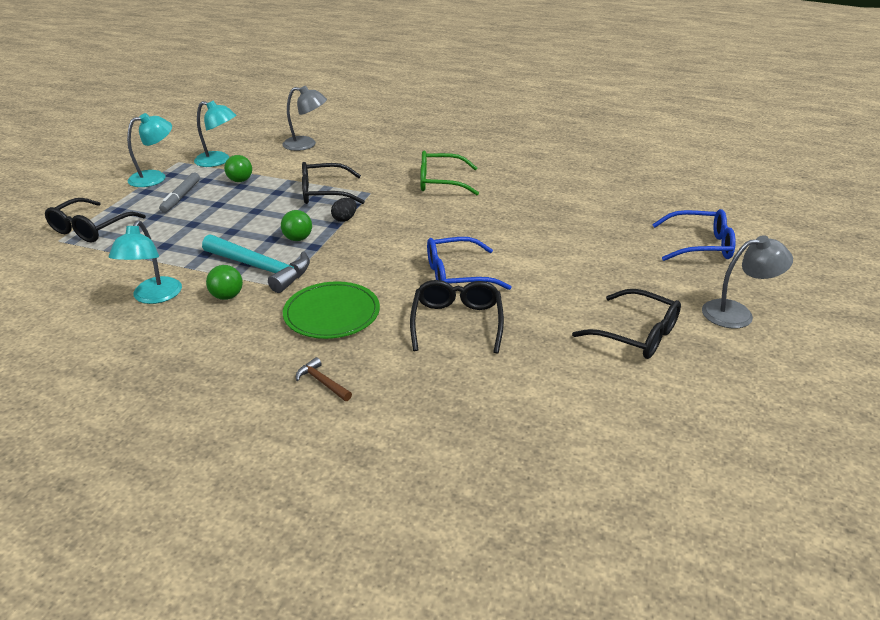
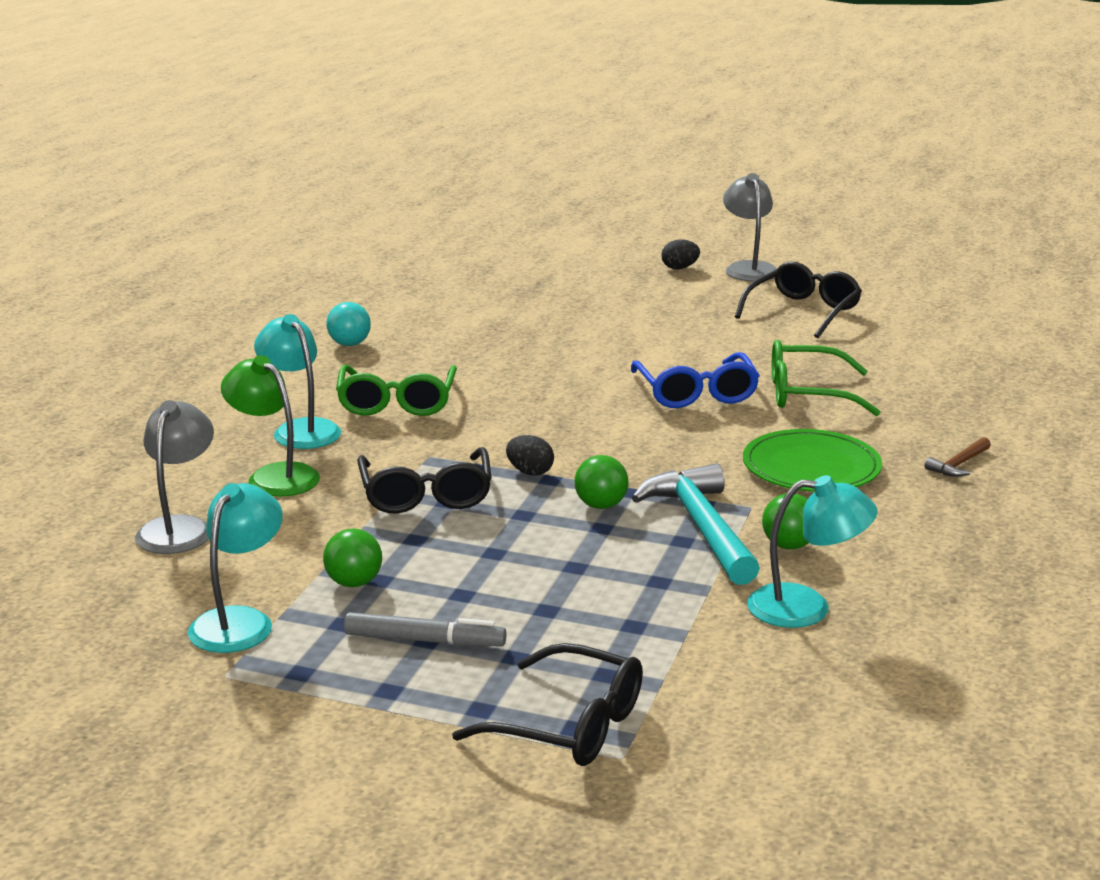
camera: 90 degrees left, 10 degrees down
turquoise lamp [127,113,172,187] -> turquoise lamp moved to [254,314,341,449]
turquoise hammer [202,234,310,293] -> turquoise hammer turned 45 degrees counterclockwise [632,464,760,585]
black glasses [410,280,504,354] -> green glasses [772,340,880,416]
blue glasses [652,209,736,261] -> none
none -> green lamp [221,355,320,497]
none -> turquoise ball [327,302,371,346]
none -> black egg [661,239,700,269]

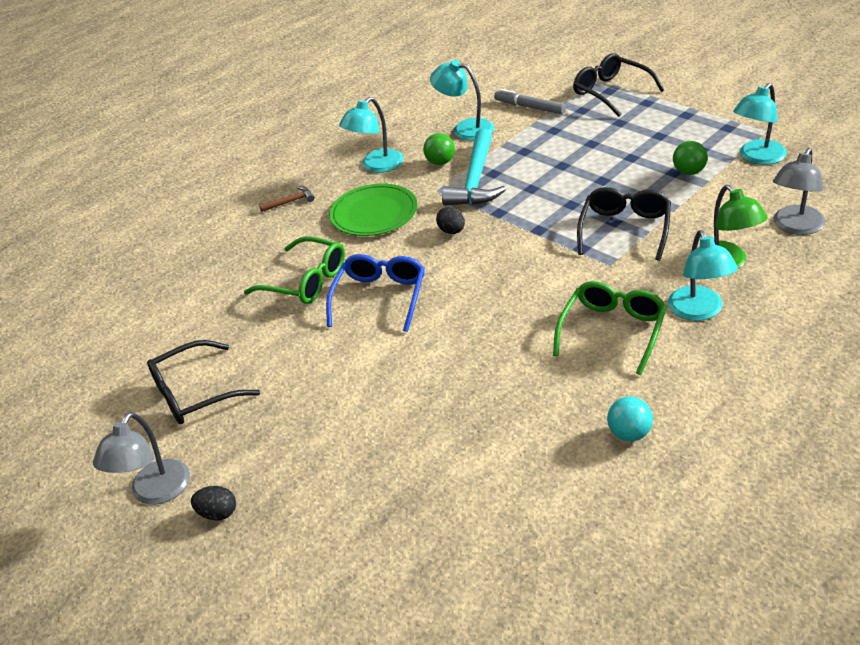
camera: 150 degrees left, 15 degrees up
grey marker [344,612,507,646] -> grey marker moved to [494,89,566,114]
black egg [506,435,554,476] -> black egg moved to [436,207,465,234]
green ball [574,455,628,509] -> none
none -> turquoise lamp [339,97,404,173]

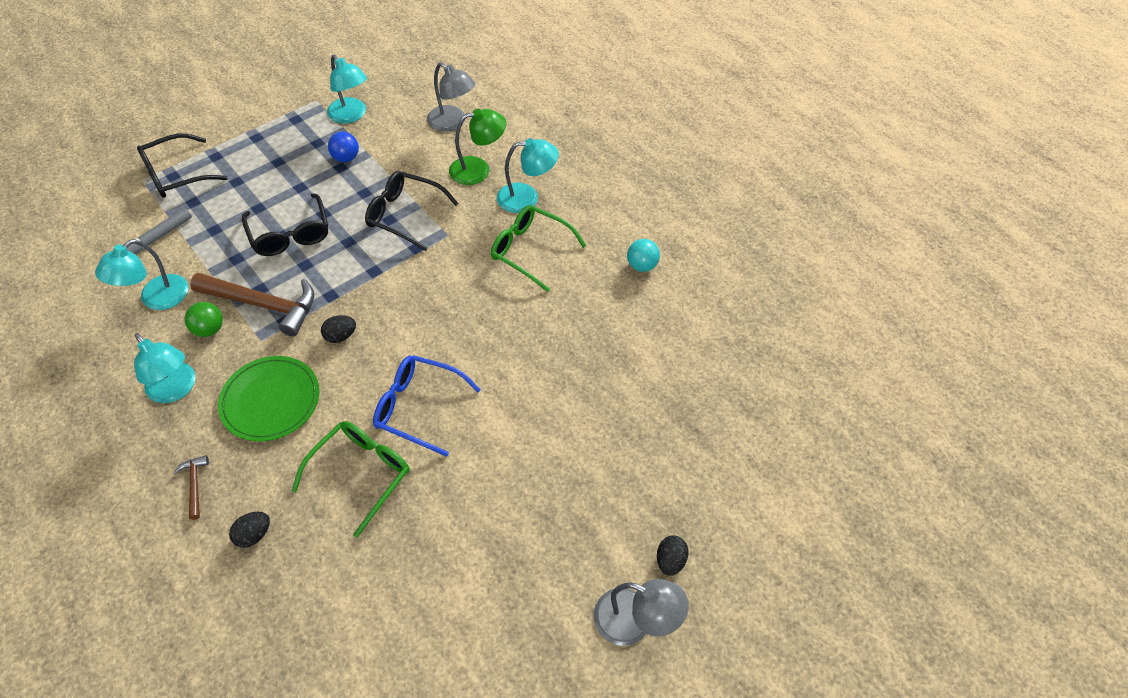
camera: 90 degrees left, 15 degrees up
black glasses [147,340,260,424] -> black glasses moved to [242,193,328,256]
turquoise hammer [442,129,506,206] -> brown hammer [190,273,314,337]
green ball [673,141,707,175] -> blue ball [328,132,359,162]
none -> black egg [229,512,270,548]

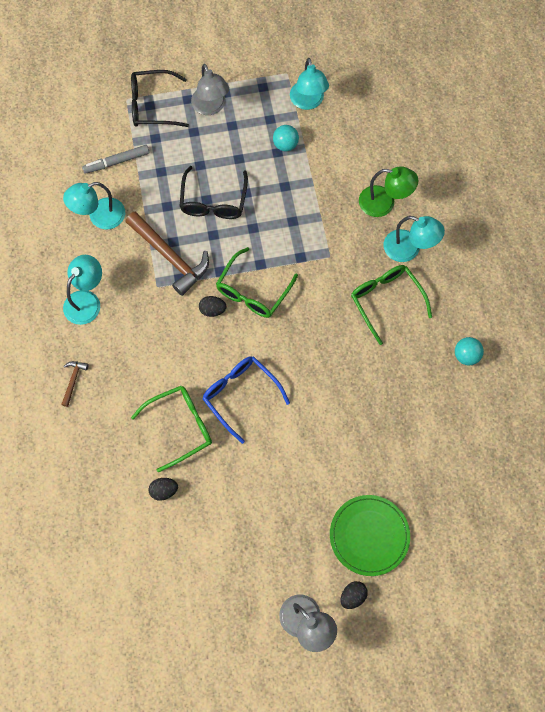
camera: 30 degrees right, 15 degrees up
turquoise lamp [134,333,196,403] -> turquoise lamp turned 135 degrees counterclockwise [63,255,102,325]
green ball [185,302,223,337] -> none
green plate [218,356,320,441] -> green plate moved to [330,495,410,576]
black egg [229,512,270,548] -> black egg moved to [148,478,178,501]
blue ball [328,132,359,162] -> turquoise ball [273,125,299,151]
black glasses [365,171,459,251] -> none
grey lamp [427,63,475,132] -> grey lamp moved to [191,64,229,115]
none -> green glasses [216,247,298,318]

